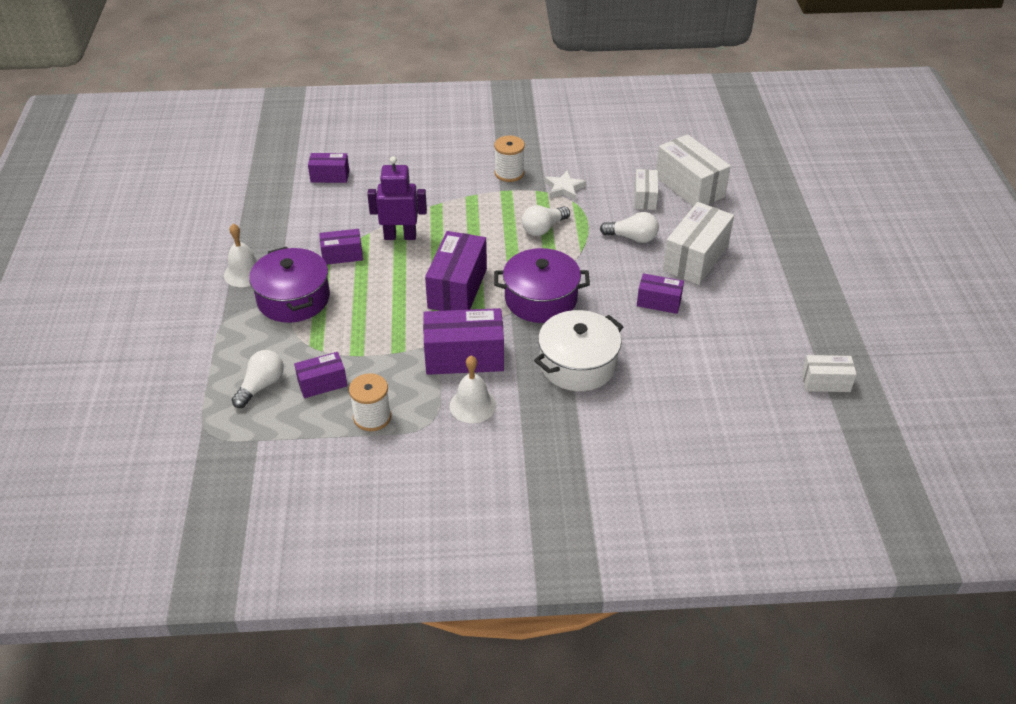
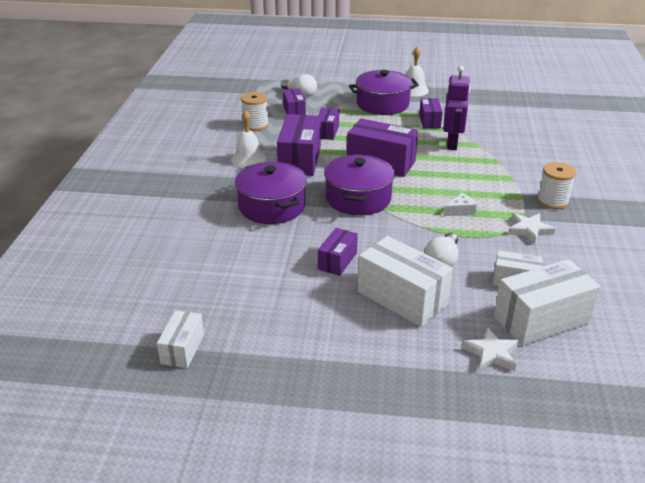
camera: 100 degrees right, 10 degrees down
purple box [308,153,349,183] -> purple box moved to [318,108,339,140]
white light bulb [522,205,570,236] -> white cheese [443,193,477,216]
white pot [534,310,624,391] -> purple pot [235,162,307,224]
none -> white star [462,327,519,371]

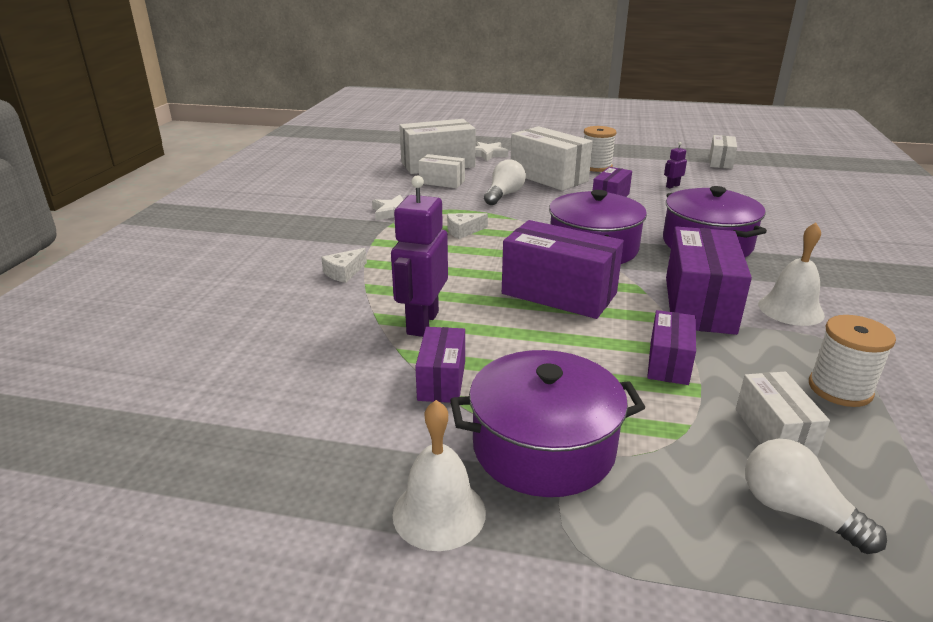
camera: 175 degrees left, 5 degrees down
purple box [283,88,306,115] -> white box [736,372,830,456]
white spool [537,162,576,209] -> white spool moved to [584,126,616,172]
none -> white cheese [321,248,367,283]
none -> purple robot [664,142,687,188]

